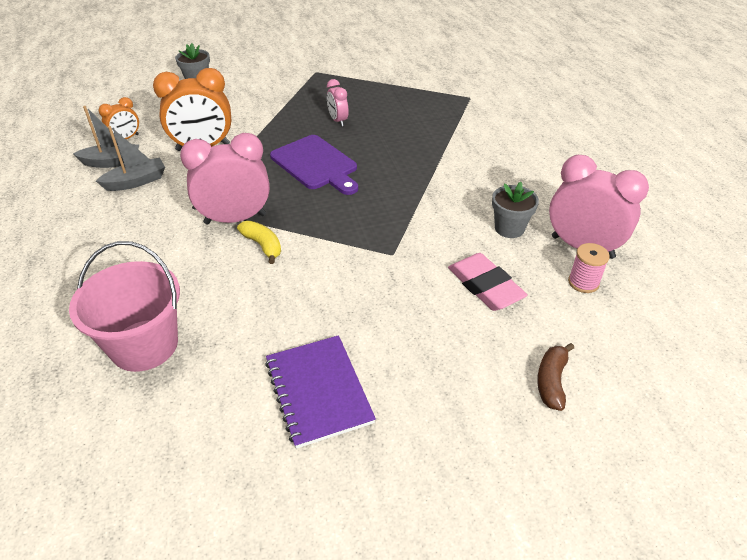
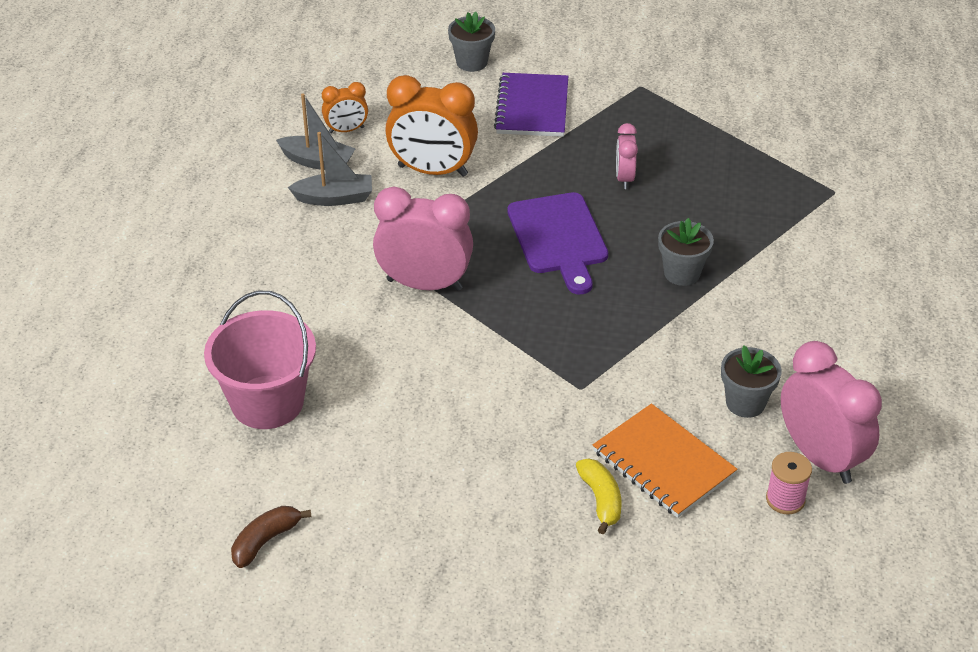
camera: 25 degrees right, 0 degrees up
yellow banana [237,221,281,264] -> yellow banana moved to [576,459,622,534]
purple notebook [265,335,376,449] -> purple notebook moved to [494,73,568,137]
pink eraser [448,253,528,311] -> orange notebook [593,404,737,518]
brown banana [537,343,574,411] -> brown banana moved to [231,506,312,568]
none -> grey flower pot [658,218,714,286]

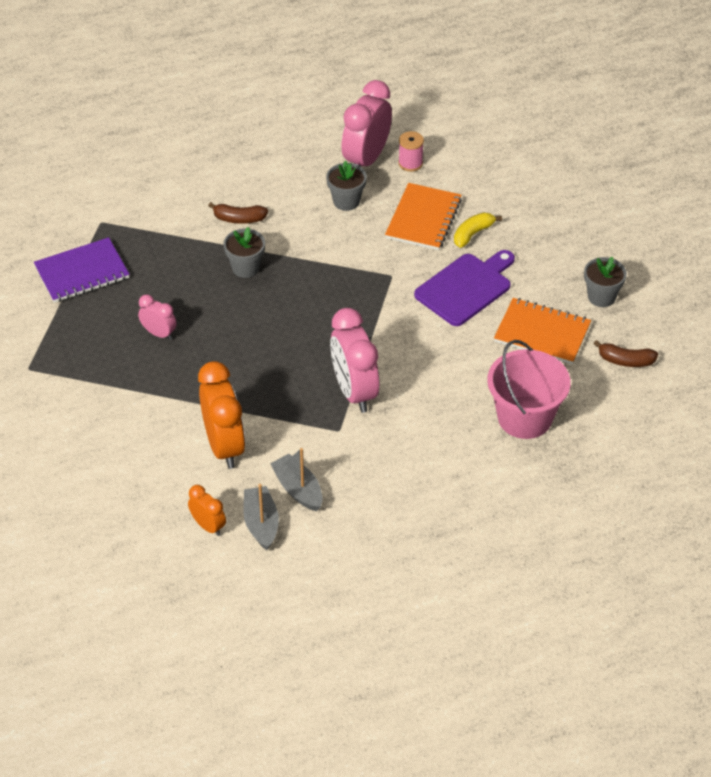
camera: 120 degrees left, 5 degrees up
grey flower pot [448,12,495,72] -> grey flower pot moved to [584,257,627,307]
purple notebook [494,73,568,137] -> purple notebook moved to [34,237,129,303]
purple cutting board [507,192,608,294] -> purple cutting board moved to [414,250,515,326]
pink clock [616,123,638,189] -> pink clock turned 120 degrees counterclockwise [138,295,177,340]
none -> brown banana [208,202,268,224]
none -> orange notebook [494,298,591,364]

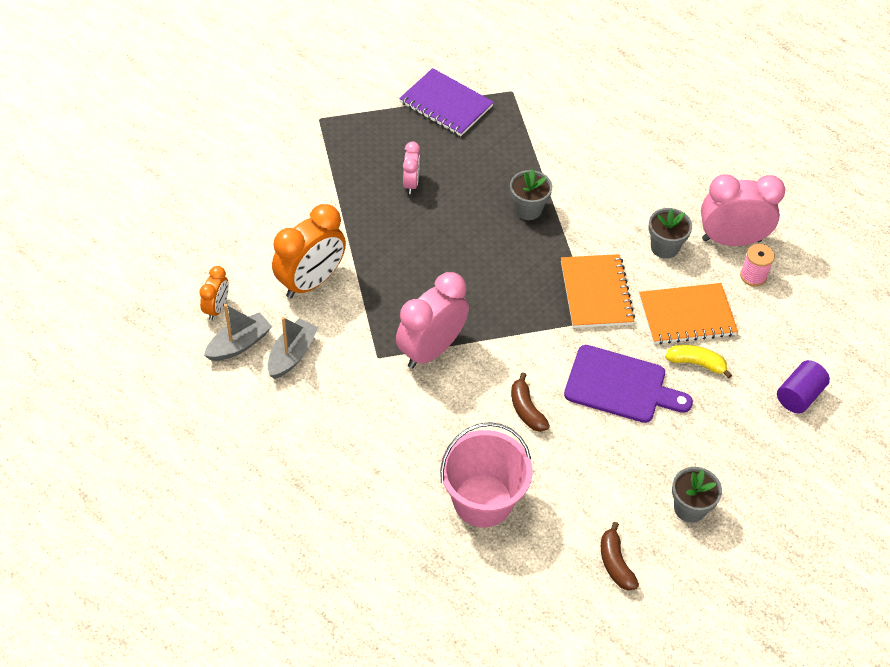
camera: 60 degrees right, 5 degrees up
brown banana [208,202,268,224] -> brown banana moved to [511,372,550,432]
orange notebook [494,298,591,364] -> orange notebook moved to [561,254,635,328]
none -> purple cylinder [777,360,830,414]

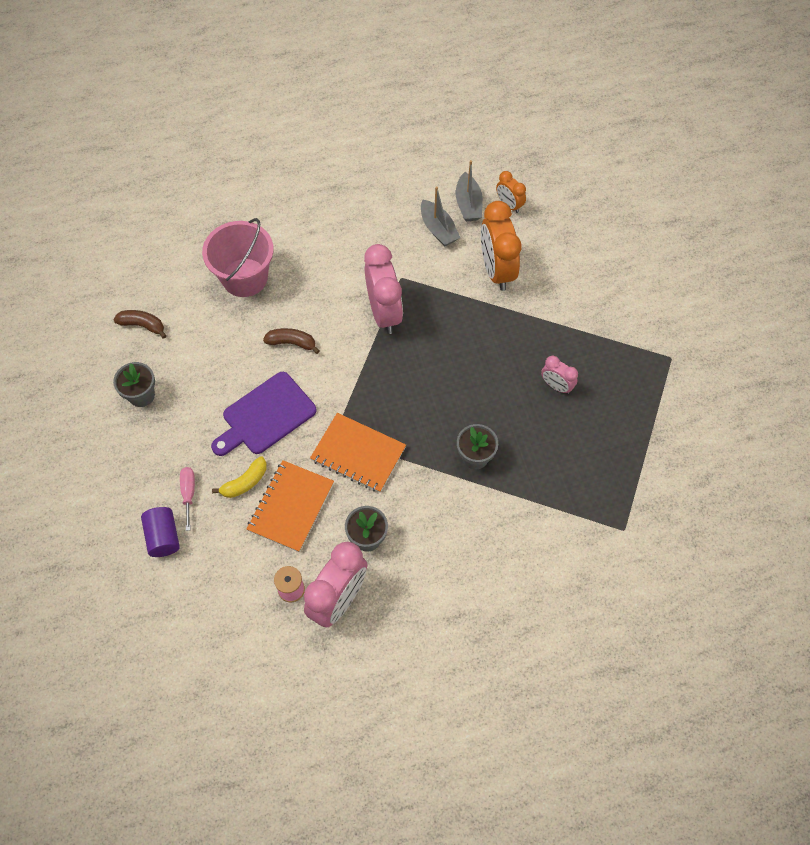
camera: 125 degrees right, 10 degrees up
purple notebook [399,68,494,136] -> none
none -> pink screwdriver [180,467,195,531]

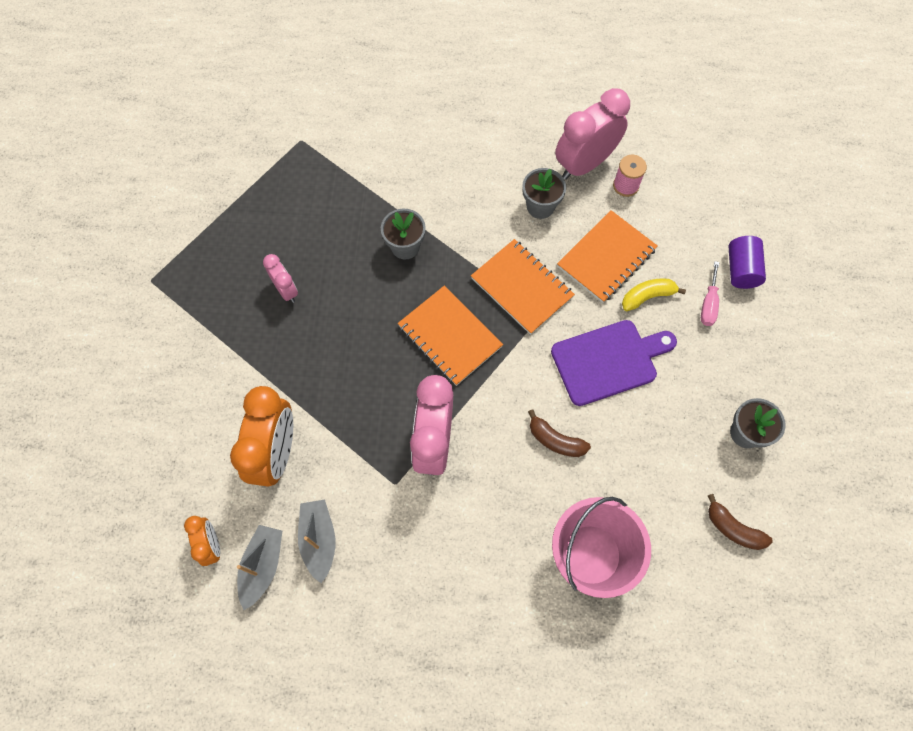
camera: 160 degrees left, 5 degrees up
none -> orange notebook [398,286,503,386]

